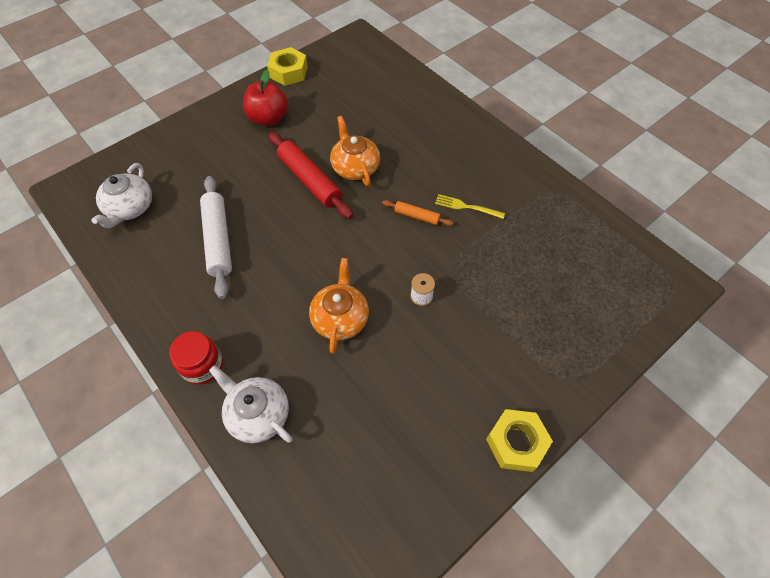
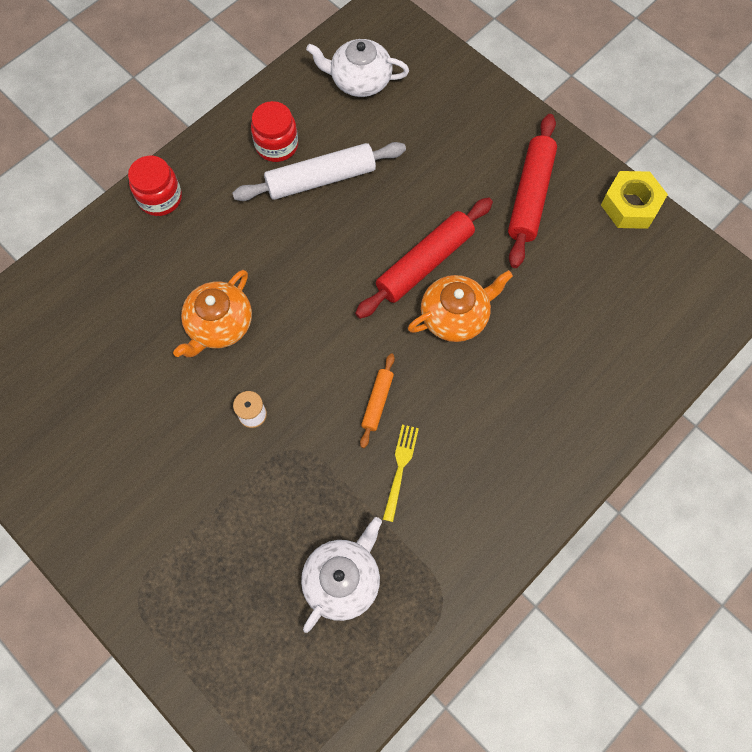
camera: 85 degrees right, 10 degrees up
white teapot [209,365,292,443] -> white teapot moved to [301,517,382,633]
red apple [243,70,288,126] -> red rolling pin [508,114,557,268]
orange teapot [309,258,369,354] -> orange teapot turned 120 degrees clockwise [173,270,252,357]
yellow nut [486,409,553,472] -> none
none -> red jar [251,101,298,162]

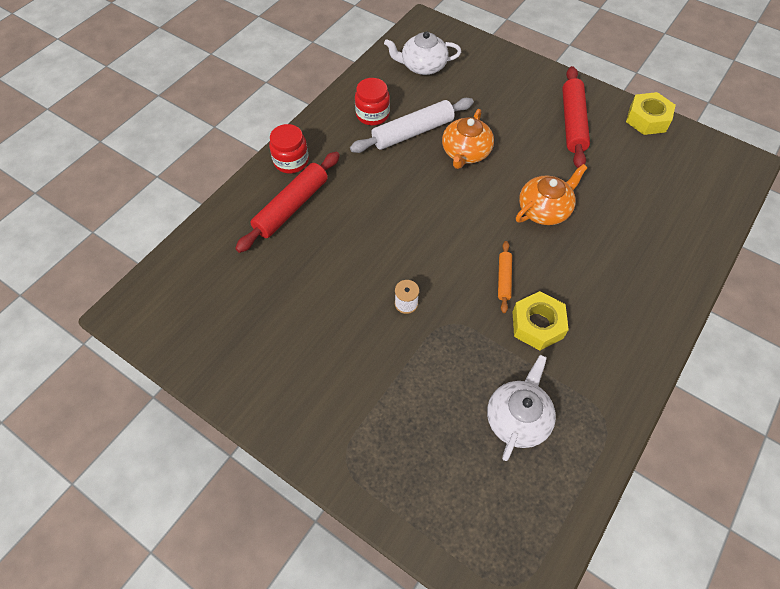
camera: 10 degrees left, 10 degrees down
orange teapot [173,270,252,357] -> orange teapot moved to [442,109,494,169]
red rolling pin [355,197,493,319] -> red rolling pin moved to [235,152,340,253]
yellow fork [383,424,419,522] -> yellow nut [513,291,569,350]

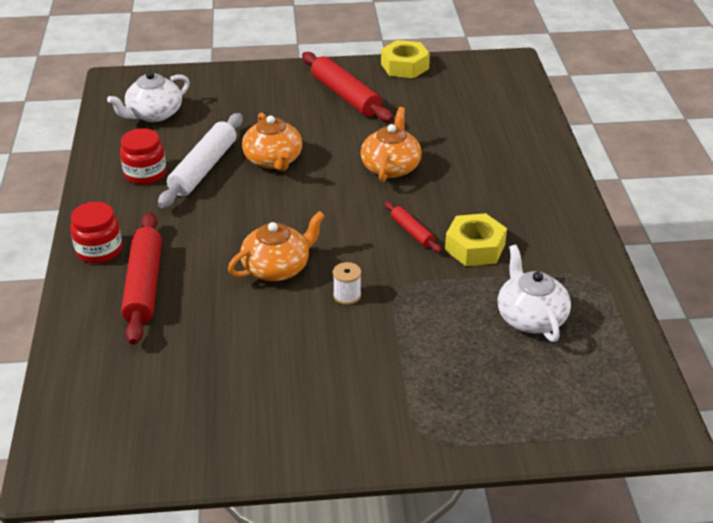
camera: 40 degrees left, 20 degrees down
orange rolling pin [498,241,512,313] -> red rolling pin [385,201,442,253]
none -> orange teapot [228,211,325,281]

